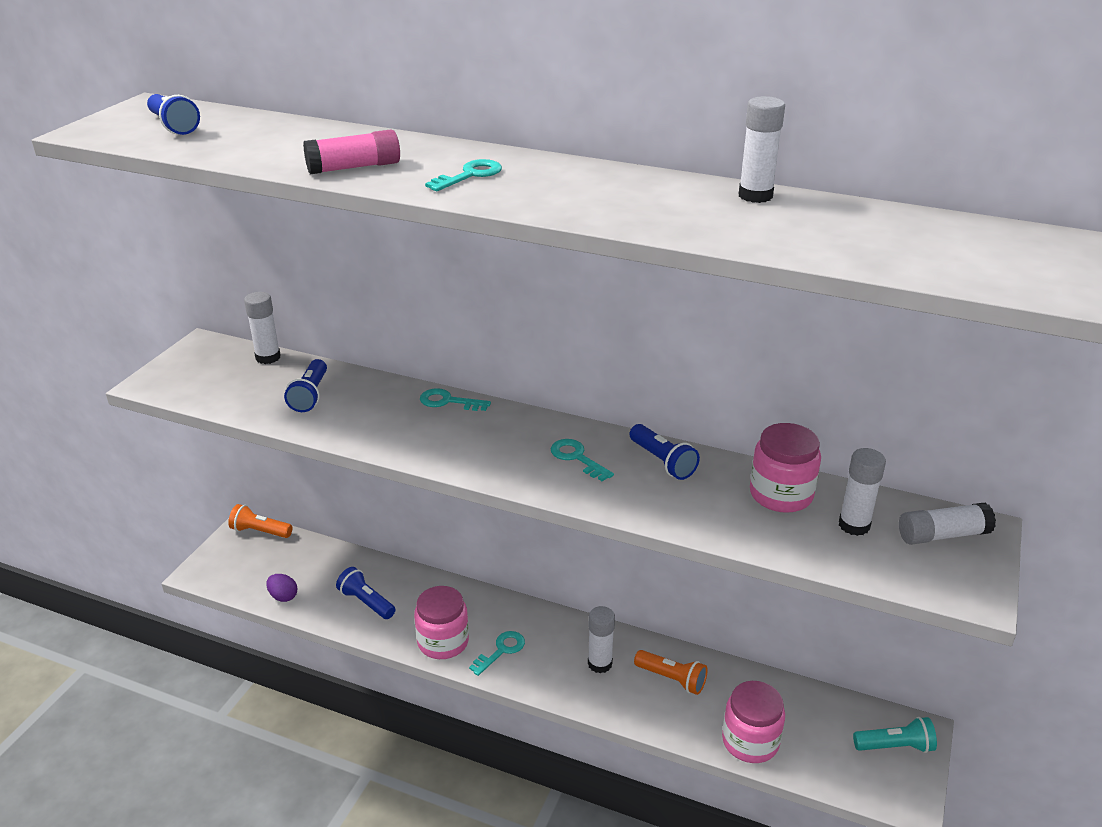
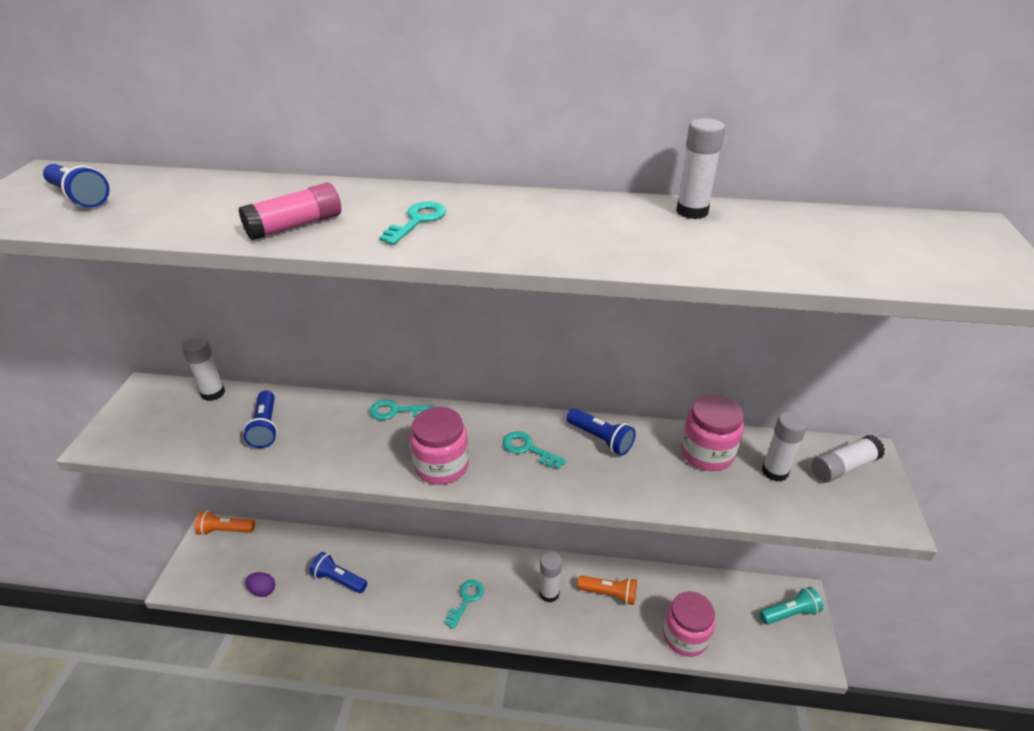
camera: 15 degrees left, 5 degrees up
pink jar [414,586,469,659] -> pink jar moved to [410,407,469,485]

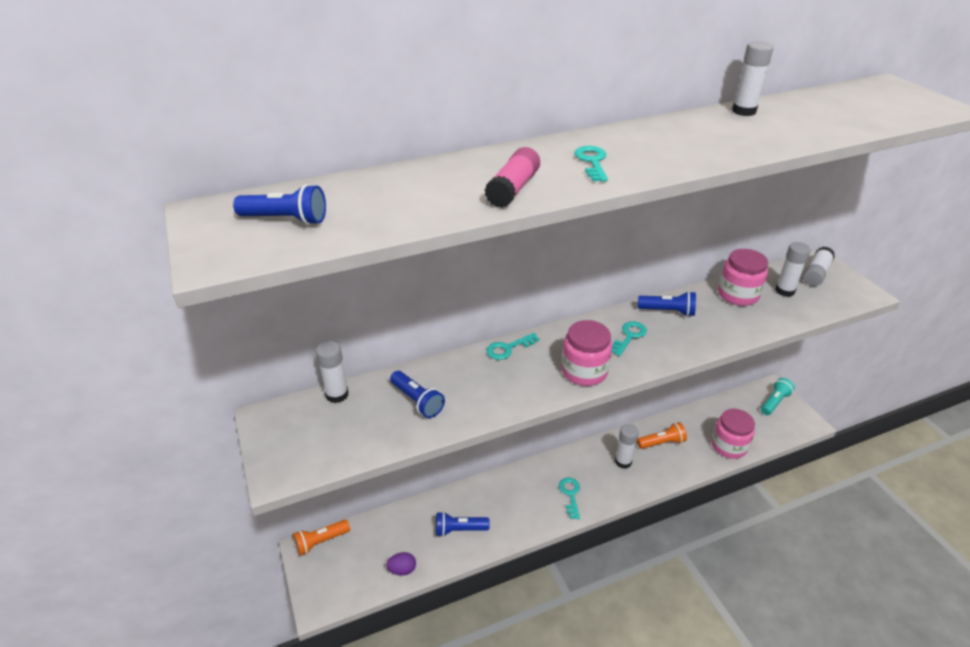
camera: 30 degrees left, 0 degrees up
turquoise key [503,431,566,470] -> turquoise key turned 120 degrees clockwise [612,321,647,356]

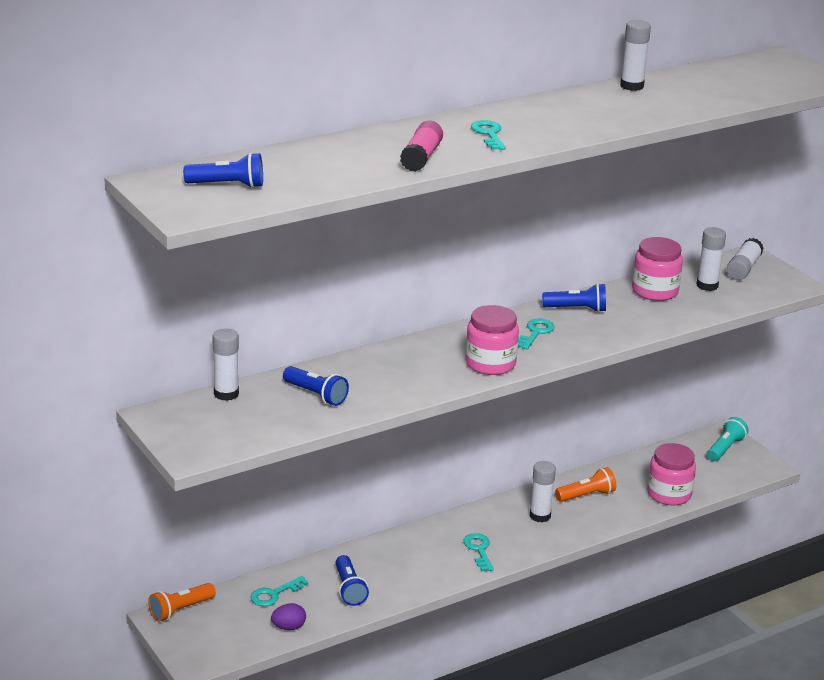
camera: 10 degrees left, 10 degrees down
blue flashlight [436,511,490,537] -> blue flashlight turned 90 degrees counterclockwise [335,555,369,606]
turquoise key [487,333,539,360] -> turquoise key moved to [251,576,308,606]

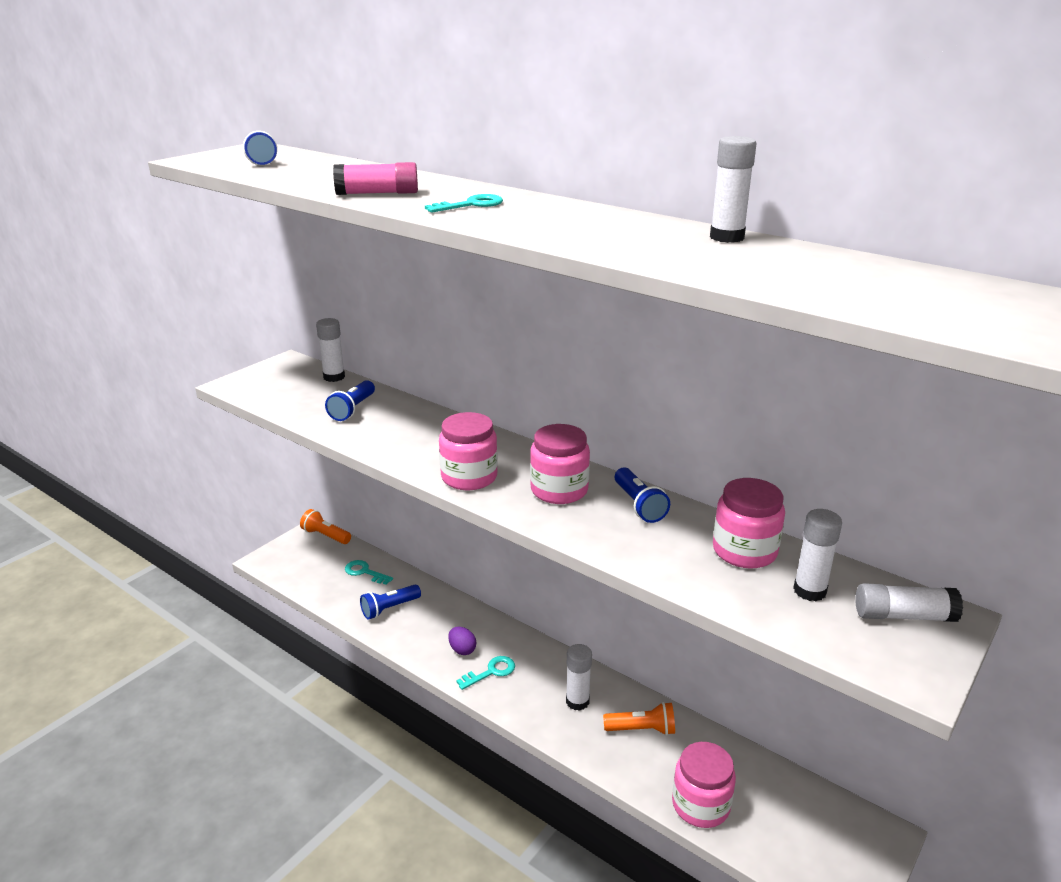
camera: 70 degrees right, 0 degrees up
purple egg [271,603,306,630] -> purple egg moved to [448,627,476,655]
turquoise key [518,319,555,349] -> pink jar [530,424,590,504]
orange flashlight [555,467,616,502] -> orange flashlight turned 45 degrees counterclockwise [603,702,675,735]
turquoise flashlight [707,417,749,461] -> none

